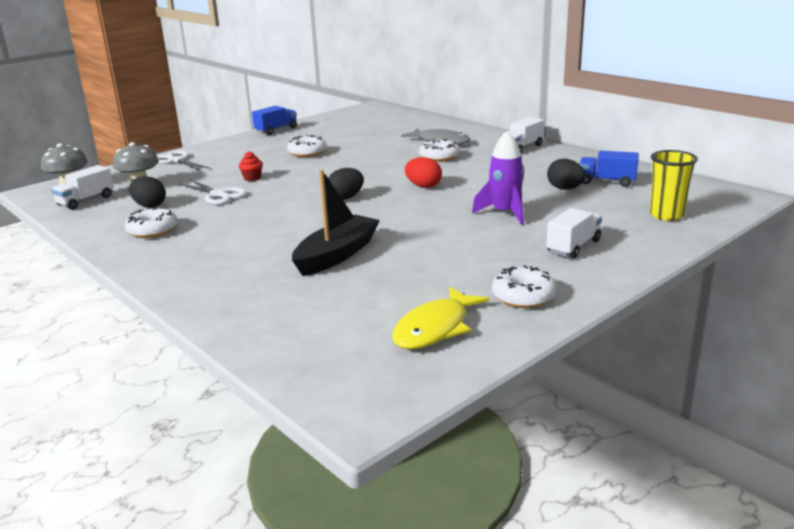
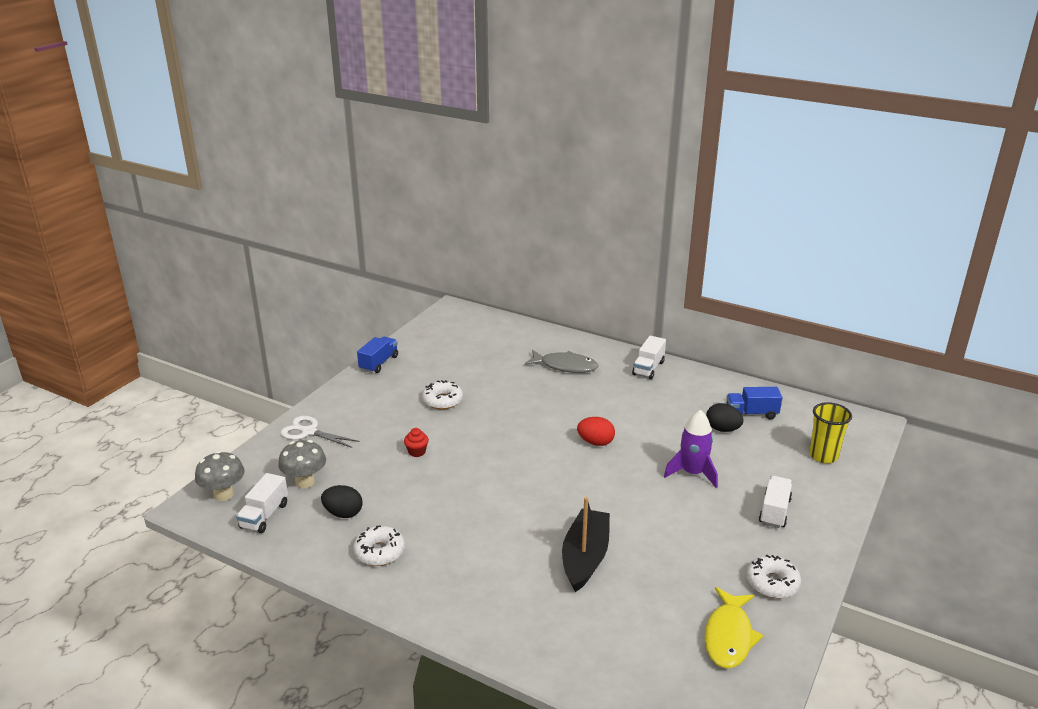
camera: 20 degrees left, 5 degrees up
white scissors [179,179,247,205] -> none
black egg [328,168,364,200] -> none
white donut [419,139,460,162] -> none

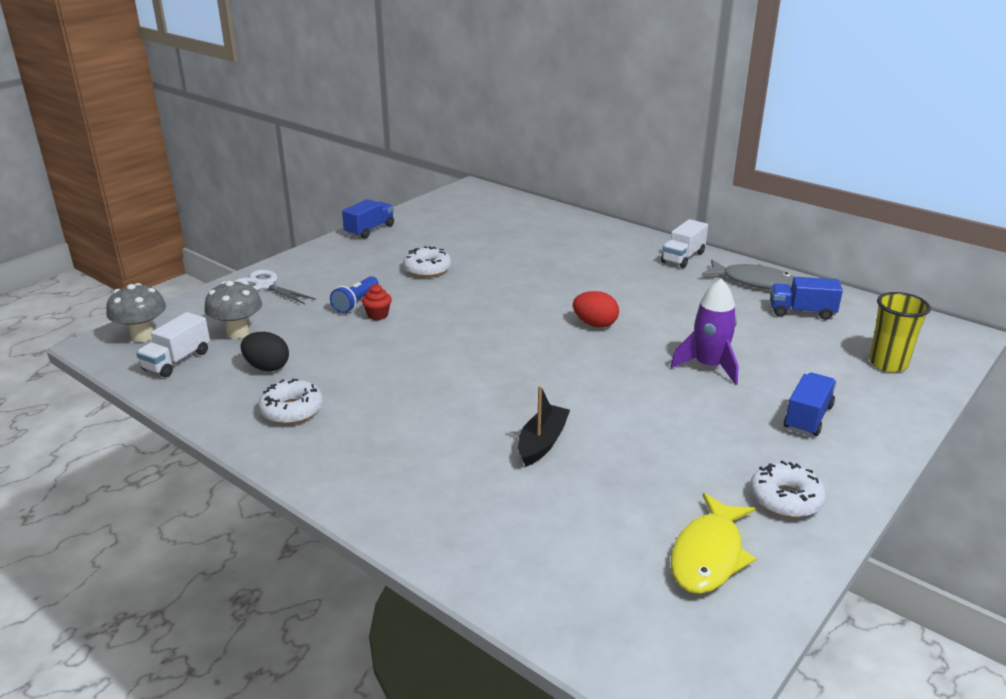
camera: 10 degrees right, 0 degrees up
grey fish [525,350,598,373] -> grey fish moved to [702,260,794,290]
black boat [562,497,610,592] -> black boat [518,386,570,467], size x0.66
black egg [706,403,743,432] -> none
white truck [759,476,792,528] -> blue truck [784,373,836,436]
none -> blue flashlight [330,276,379,313]

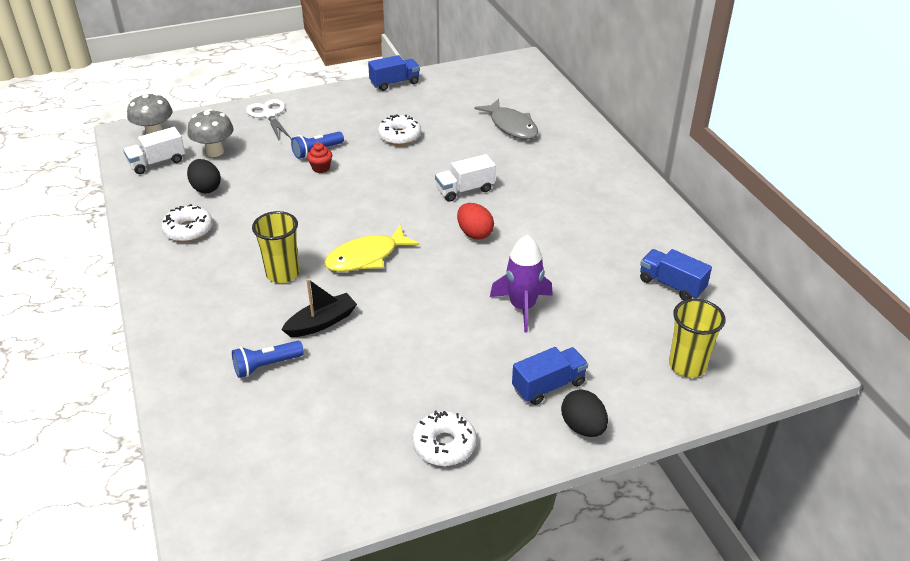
camera: 30 degrees right, 10 degrees up
white truck [661,219,708,268] -> white truck moved to [435,154,496,202]
yellow fish [670,493,756,594] -> yellow fish moved to [324,225,419,272]
grey fish [702,260,794,290] -> grey fish moved to [474,99,538,139]
none -> blue flashlight [232,341,304,378]
none -> yellow cup [252,211,299,283]
none -> black egg [561,390,608,437]

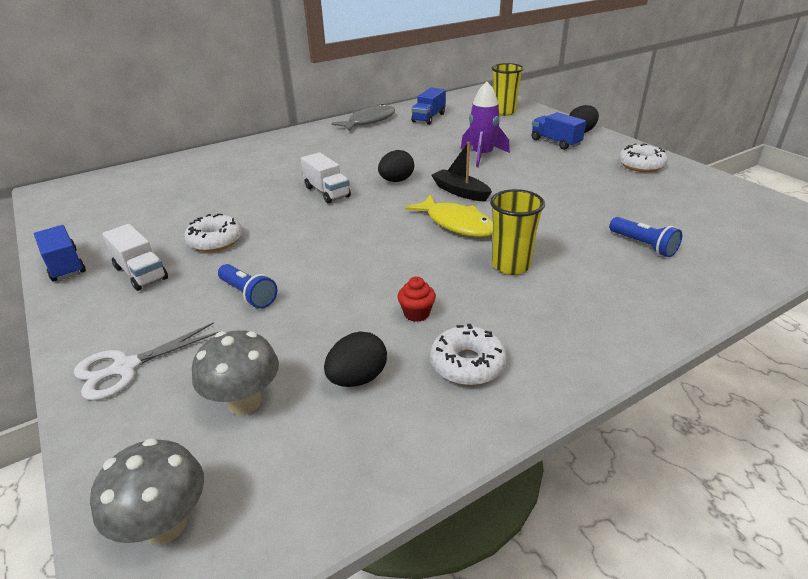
camera: 100 degrees left, 5 degrees down
white truck [123,127,185,174] -> white truck moved to [102,224,168,291]
black boat [281,278,357,337] -> black boat moved to [431,142,492,202]
red cupcake [307,143,332,173] -> red cupcake moved to [397,277,436,322]
red egg [457,203,494,240] -> black egg [378,150,414,182]
grey fish [474,99,538,139] -> grey fish moved to [332,104,395,131]

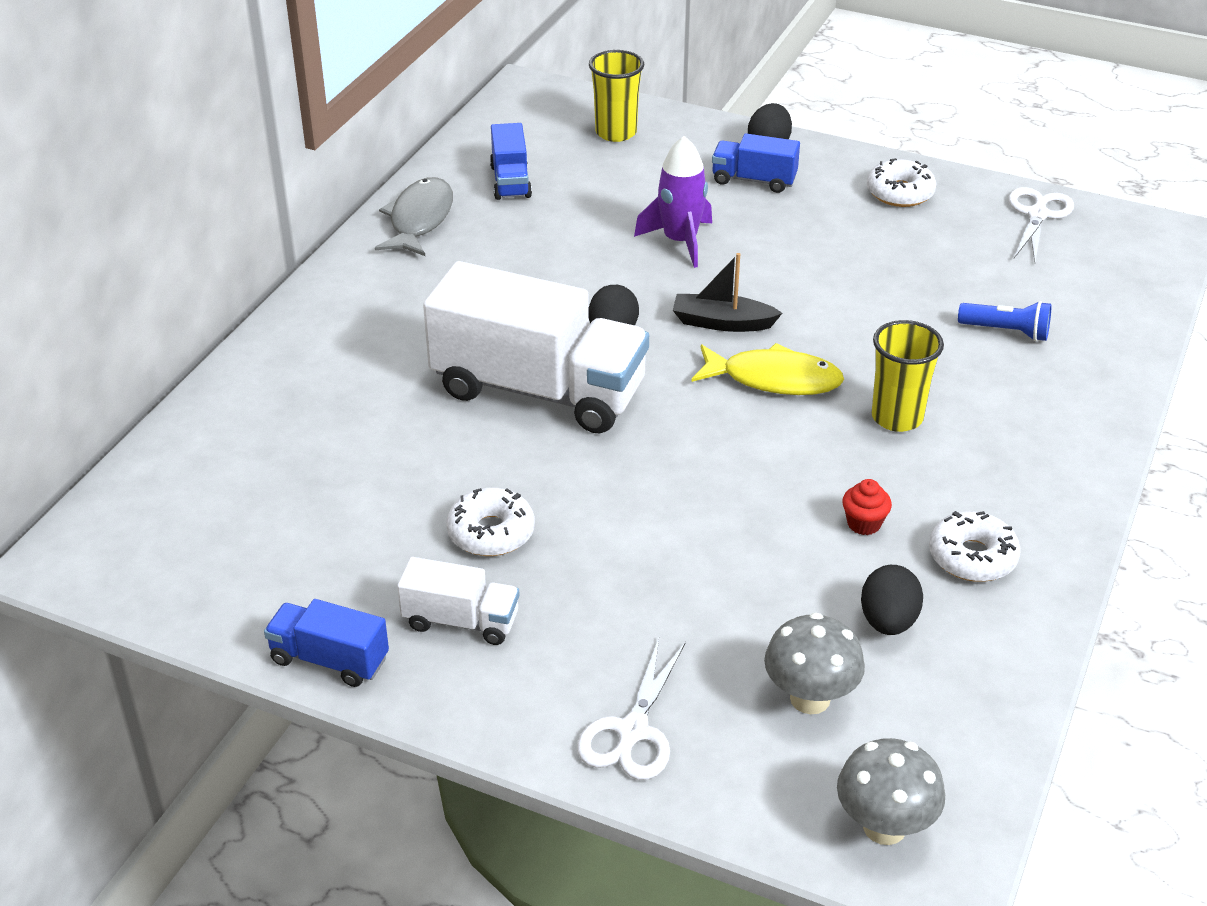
camera: 35 degrees left, 5 degrees up
blue flashlight [218,264,278,309] -> none
white truck [301,152,351,204] -> white truck [423,261,649,434], size x2.14
none -> white scissors [1008,187,1074,262]

